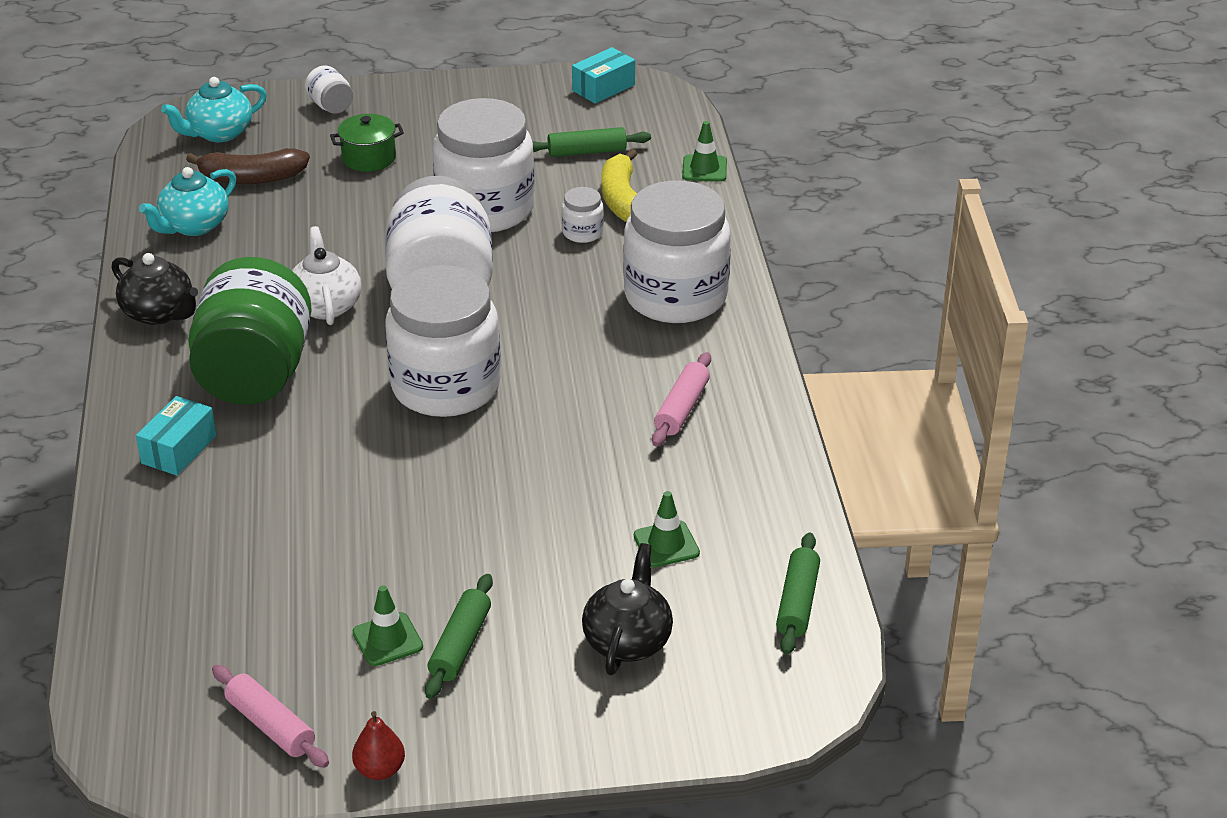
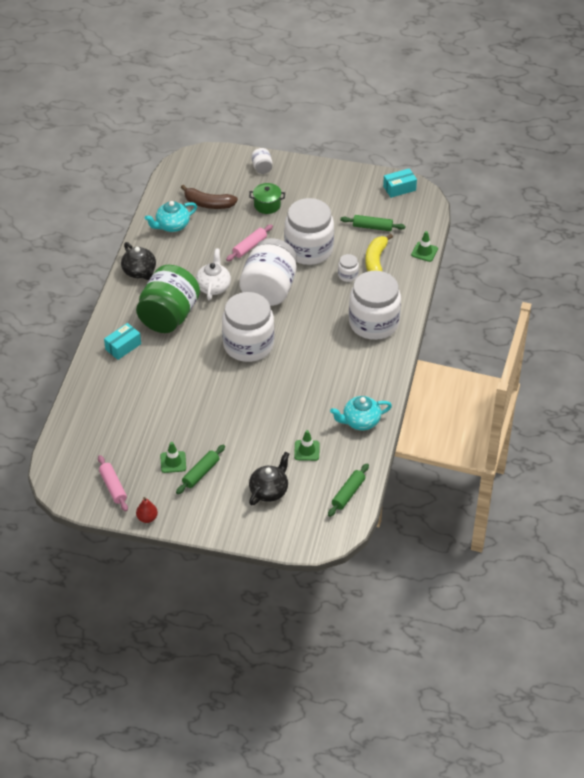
camera: 20 degrees right, 10 degrees up
turquoise teapot [161,77,267,142] -> turquoise teapot moved to [330,396,392,430]
pink rolling pin [652,352,711,447] -> pink rolling pin moved to [226,224,273,261]

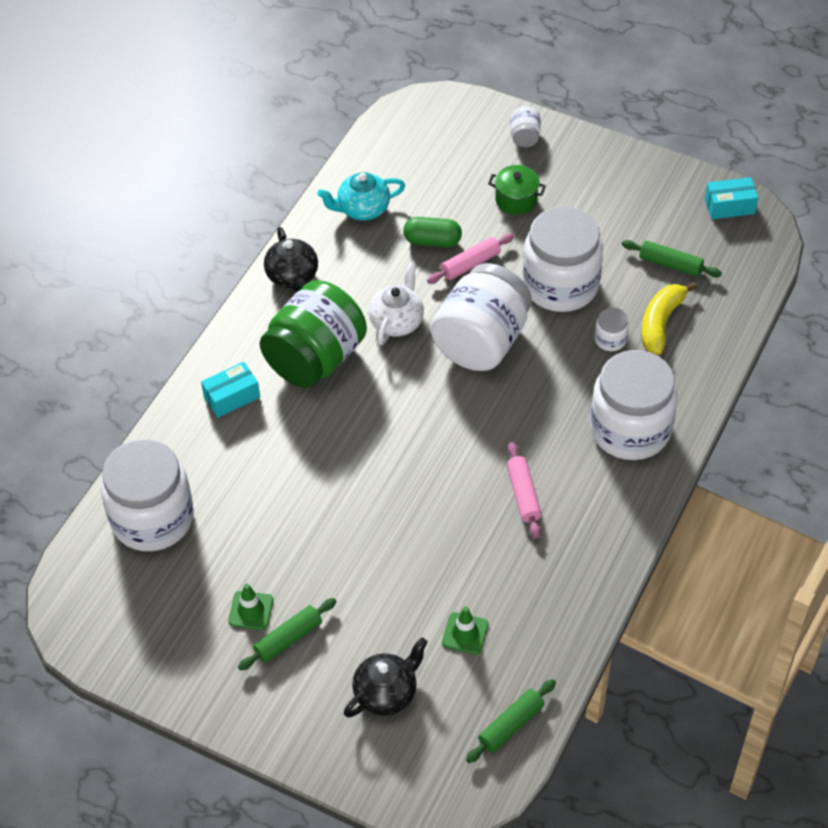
camera: 15 degrees right, 5 degrees up
pink rolling pin [98,455,128,512] -> pink rolling pin moved to [507,442,542,538]
red pear [136,497,158,523] -> none
brown banana [181,185,238,209] -> none
white jar [222,292,274,362] -> white jar moved to [101,439,194,551]
turquoise teapot [330,396,392,430] -> none
green traffic cone [411,231,438,262] -> none
none -> green capsule [403,217,462,247]

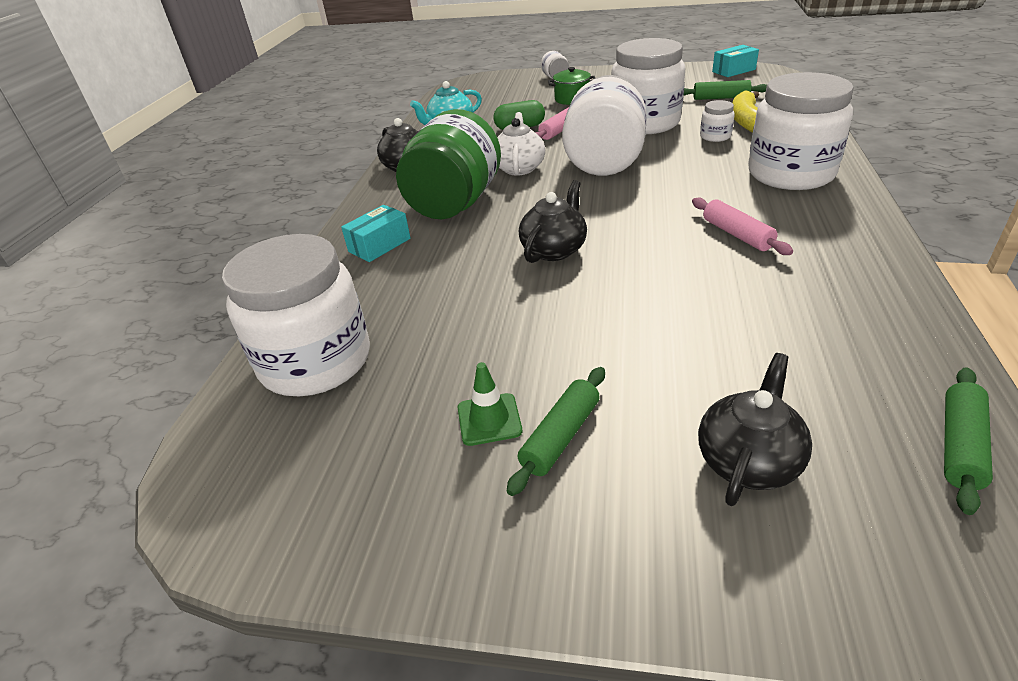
camera: 15 degrees left, 15 degrees down
green traffic cone [442,607,489,655] -> none
none -> black teapot [519,180,587,263]

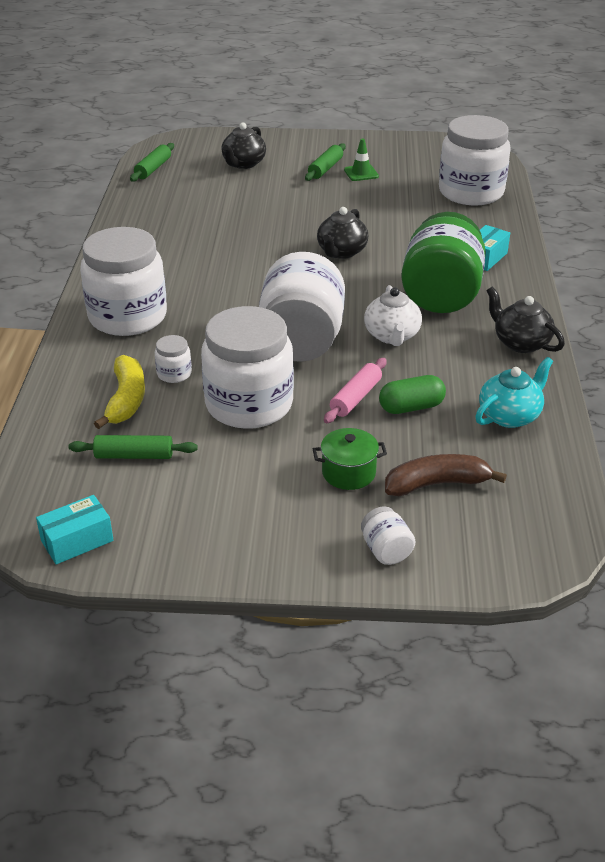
camera: 170 degrees right, 0 degrees up
pink rolling pin [692,198,793,255] -> none
none -> brown banana [385,454,507,496]

